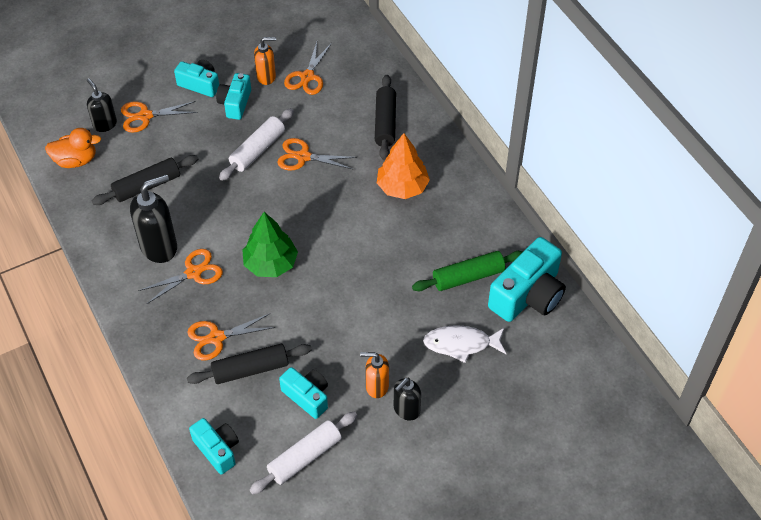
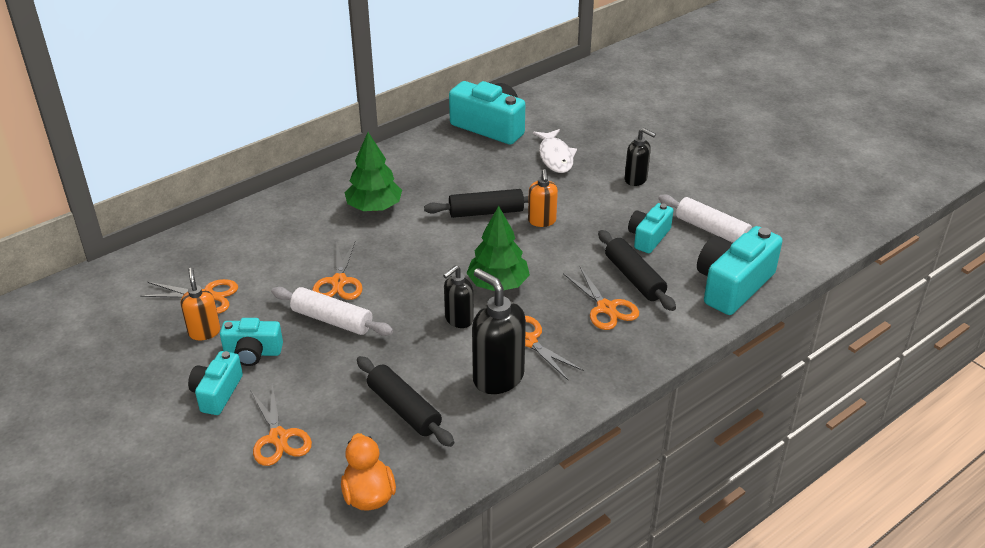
camera: 100 degrees left, 15 degrees down
black soap dispenser [87,79,117,132] -> black soap dispenser moved to [443,265,474,328]
turquoise camera [189,418,239,474] -> turquoise camera [697,226,783,315], size x1.69
orange soap dispenser [360,352,389,398] -> orange soap dispenser moved to [528,169,558,227]
black rolling pin [375,75,396,160] -> black rolling pin moved to [424,189,529,218]
orange tree [377,133,430,199] -> green tree [344,132,402,211]
green rolling pin [412,251,523,291] -> none

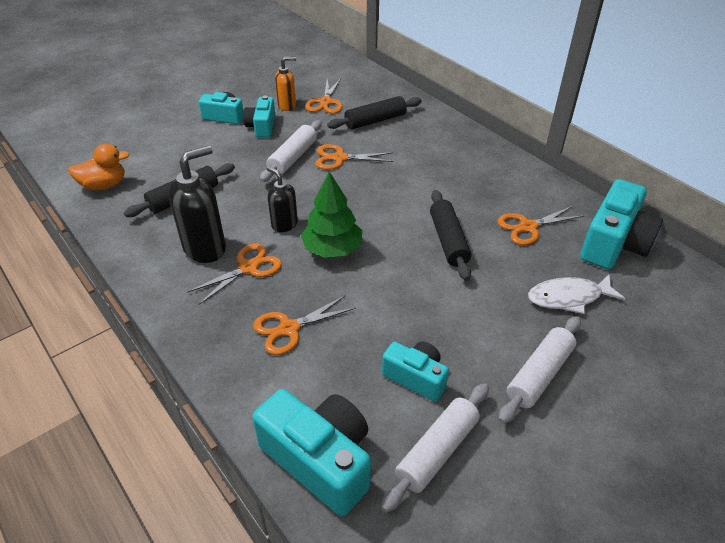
camera: 90 degrees right, 5 degrees up
orange scissors [250,385,312,466] -> orange scissors moved to [497,206,584,245]
green tree [344,132,402,211] -> none
orange soap dispenser [528,169,558,227] -> none
black rolling pin [598,230,676,311] -> black rolling pin moved to [327,96,422,129]
black soap dispenser [625,128,656,186] -> white rolling pin [499,316,581,424]

